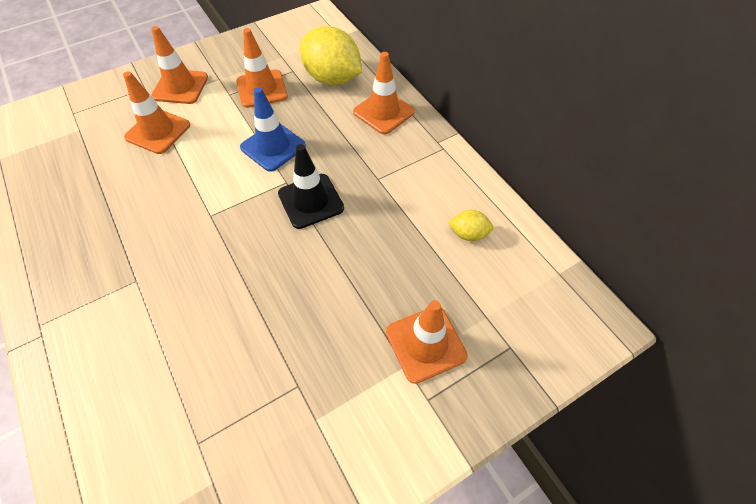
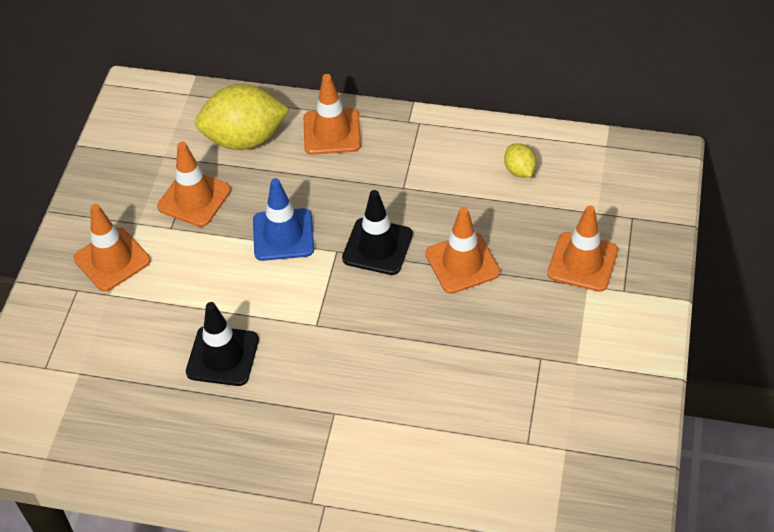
camera: 45 degrees left, 5 degrees down
orange traffic cone [123,71,190,154] -> orange traffic cone moved to [426,207,500,294]
yellow lemon [448,210,494,241] -> yellow lemon turned 75 degrees counterclockwise [504,143,537,177]
none -> black traffic cone [186,302,259,386]

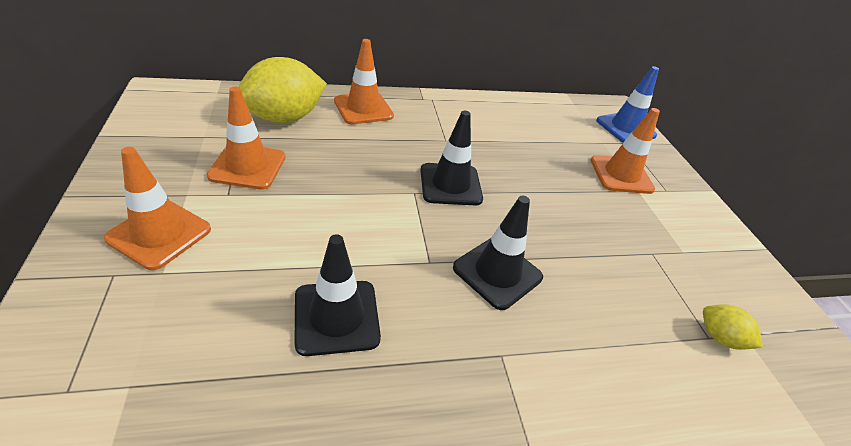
camera: 30 degrees left, 10 degrees down
blue traffic cone [253,178,314,261] -> blue traffic cone moved to [596,66,659,143]
orange traffic cone [426,207,500,294] -> none
yellow lemon [504,143,537,177] -> yellow lemon moved to [703,304,763,350]
none -> black traffic cone [453,196,543,310]

